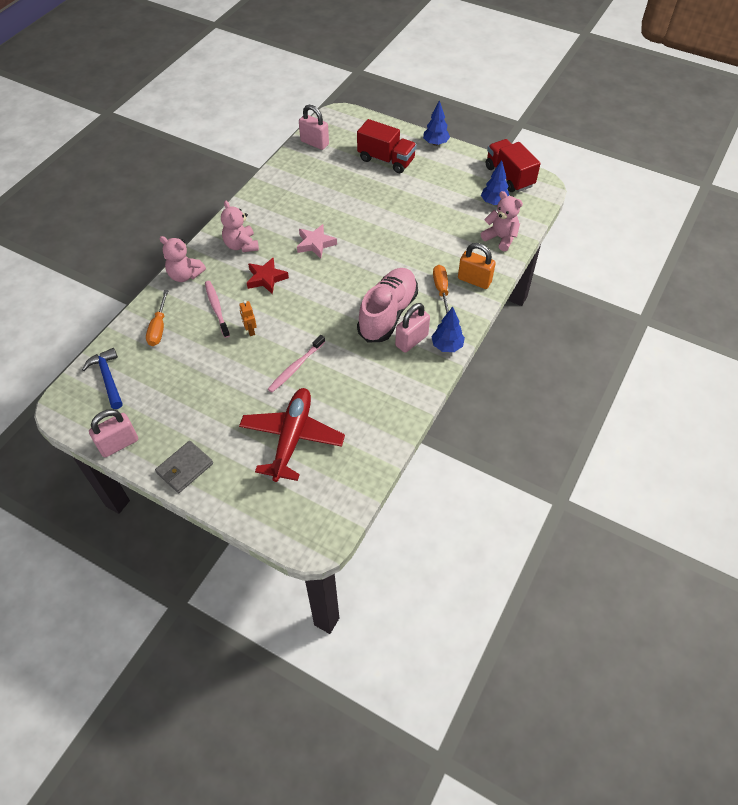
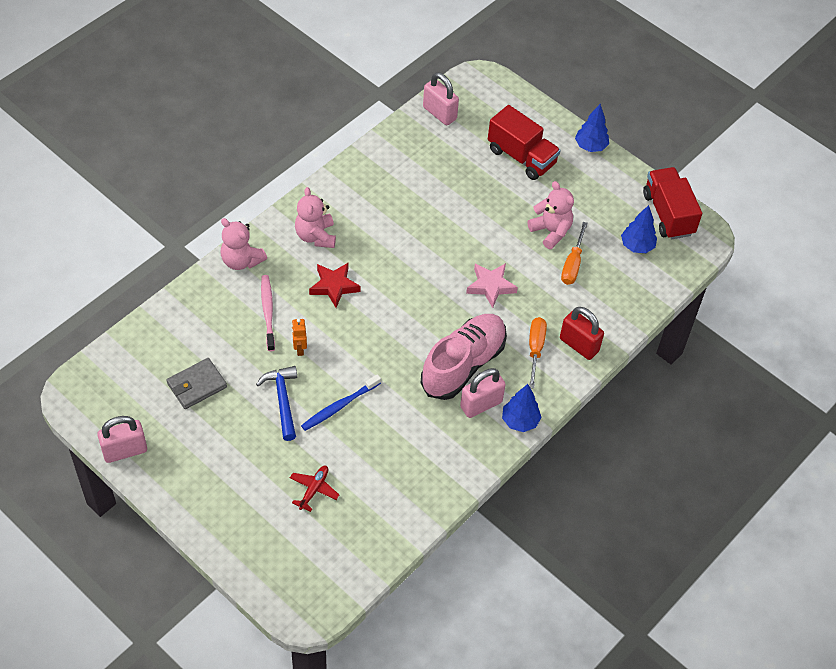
camera: 10 degrees right, 0 degrees up
blue hammer [82,348,123,409] -> blue hammer moved to [256,366,297,441]
orange screwdriver [146,290,169,346] -> orange screwdriver moved to [561,222,588,285]
grey wallet [155,441,213,493] -> grey wallet moved to [166,358,227,409]
red plane [239,388,345,482] -> red plane [290,466,339,512], size x0.44
pink toothbrush [268,335,325,393] -> blue toothbrush [301,374,381,431]
pink star [297,224,337,259] -> pink star moved to [466,263,518,308]
orange padlock [458,243,496,289] -> red padlock [560,307,604,360]
pink teddy bear [481,191,523,251] -> pink teddy bear moved to [527,181,574,249]

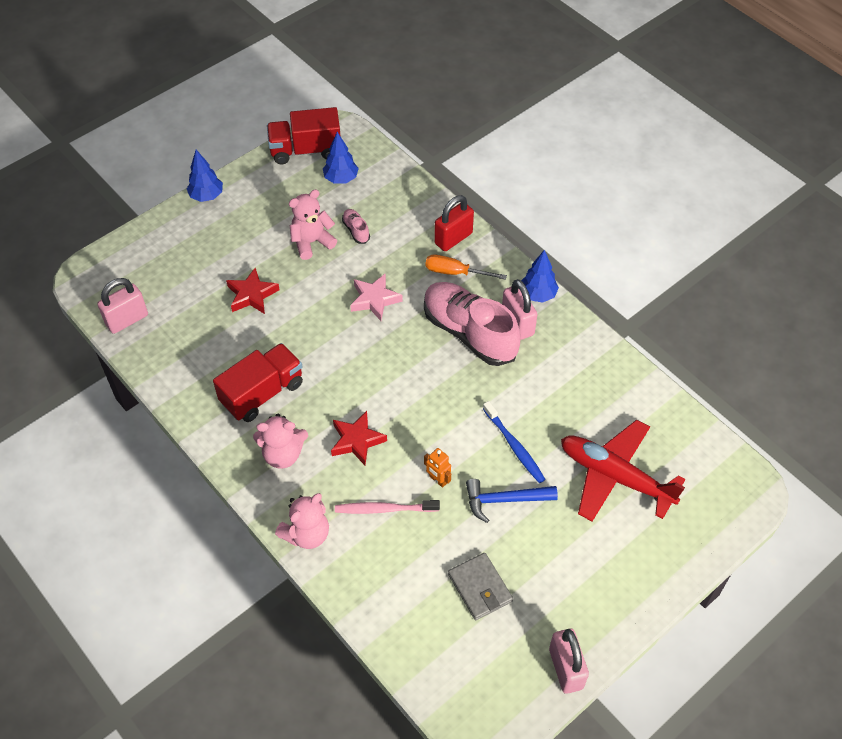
camera: 80 degrees left, 0 degrees up
red plane [290,466,339,512] -> red plane [561,419,685,522], size x2.25
orange robot [292,319,307,356] -> orange robot turned 45 degrees clockwise [424,448,451,488]
red truck [488,105,561,180] -> red truck moved to [213,343,303,422]
orange screwdriver [561,222,588,285] -> pink shoe [342,209,370,244]
none -> red star [226,268,279,314]

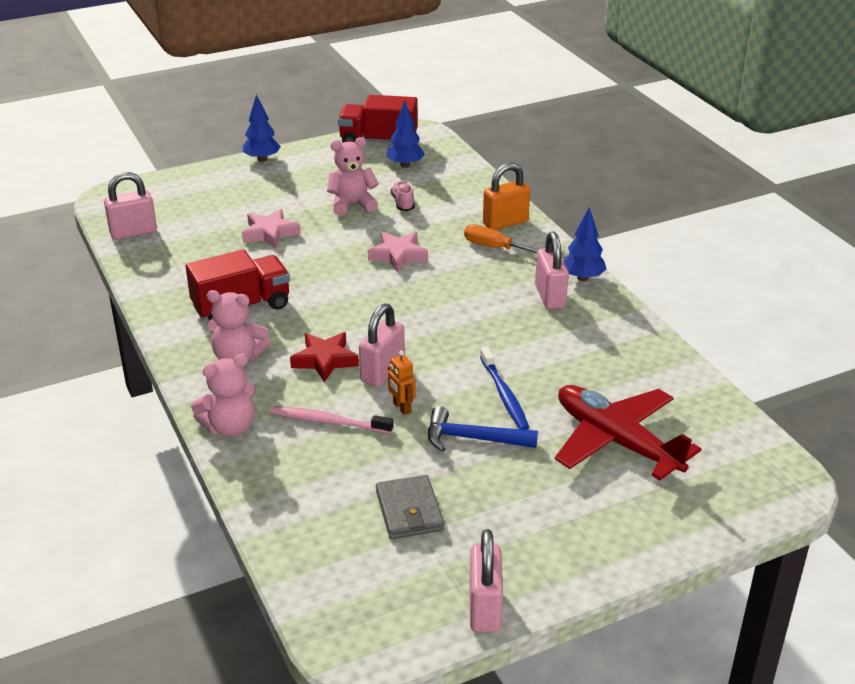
camera: 15 degrees right, 20 degrees down
red star [226,268,279,314] -> pink star [242,209,301,249]
pink shoe [424,282,521,366] -> none
red padlock [434,195,474,251] -> orange padlock [483,163,530,230]
none -> pink padlock [359,303,405,387]

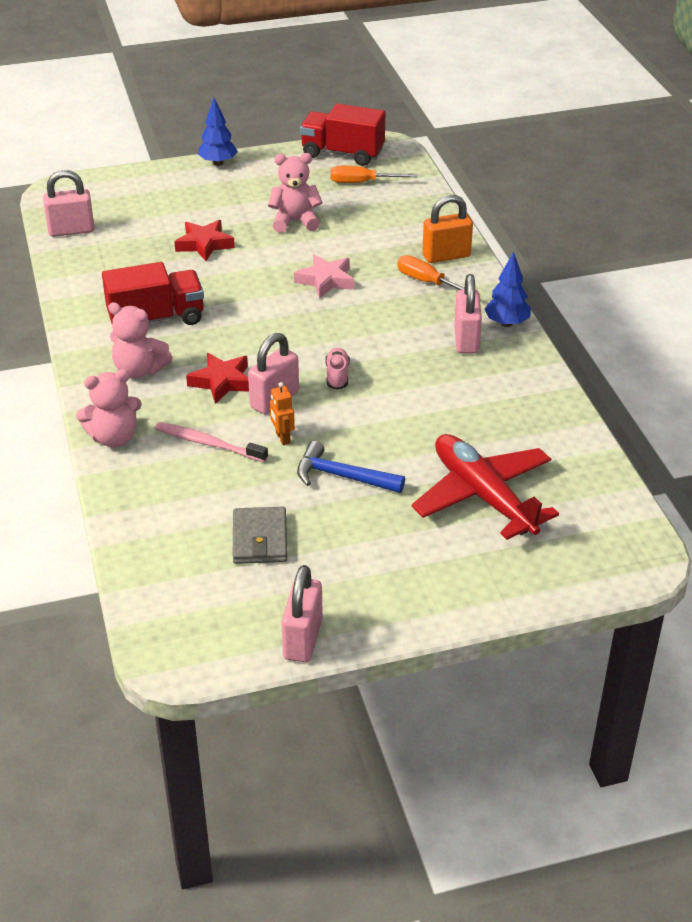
camera: 10 degrees right, 5 degrees up
pink star [242,209,301,249] -> red star [174,220,235,261]
blue tree [386,100,425,168] -> orange screwdriver [330,166,418,183]
pink shoe [391,181,415,211] -> pink shoe moved to [325,347,350,390]
blue toothbrush [480,347,529,430] -> none

